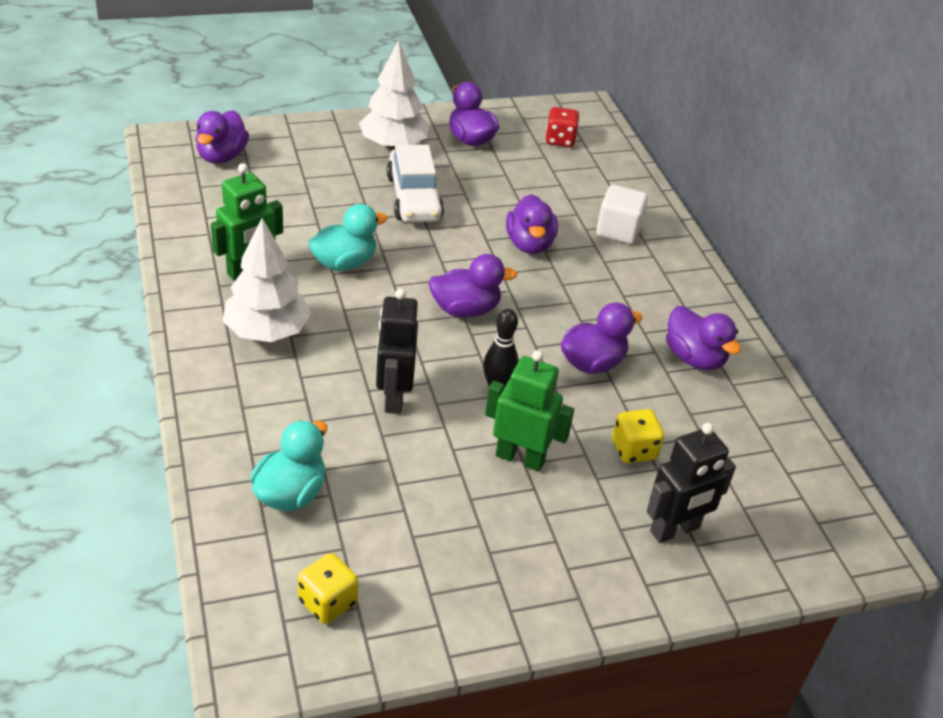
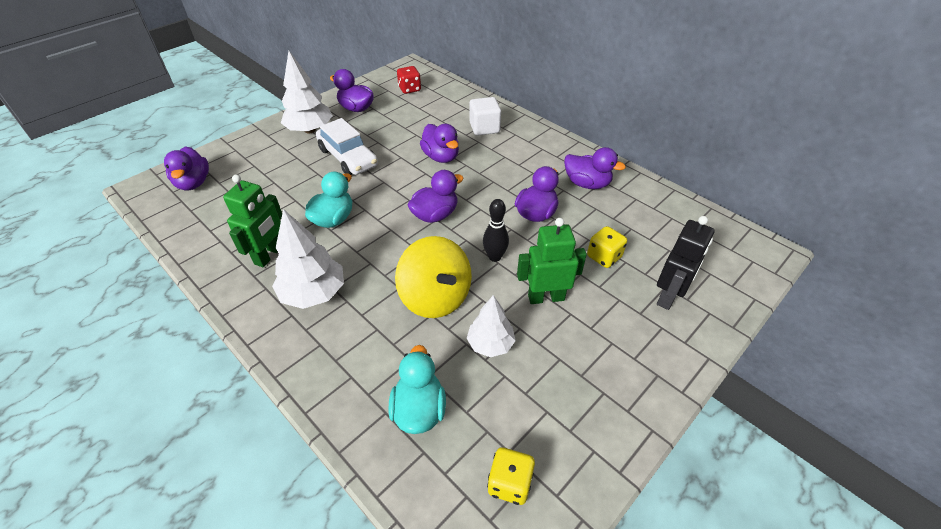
camera: 25 degrees left, 5 degrees up
black robot [376,288,418,414] -> yellow spinning top [395,236,472,318]
none -> white tree [467,295,516,357]

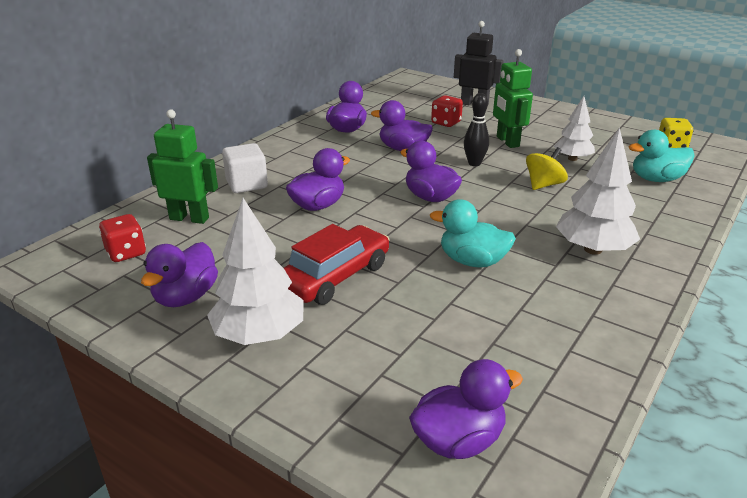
camera: 100 degrees left, 15 degrees down
green robot [223,174,282,267] -> green robot moved to [147,109,218,224]
white car [316,118,378,175] -> red car [284,224,390,305]
yellow spinning top [395,236,472,318] -> yellow spinning top [526,147,568,190], size x0.59
yellow dice [587,226,627,268] -> red dice [431,95,463,127]

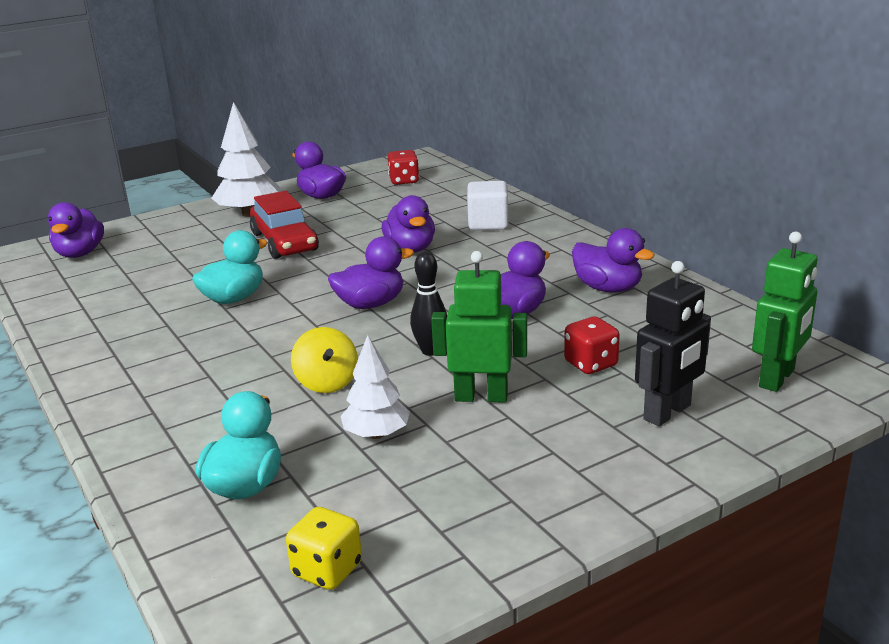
camera: 115 degrees right, 5 degrees down
green robot [147,109,218,224] -> green robot moved to [752,232,817,392]
white tree [556,127,640,255] -> none

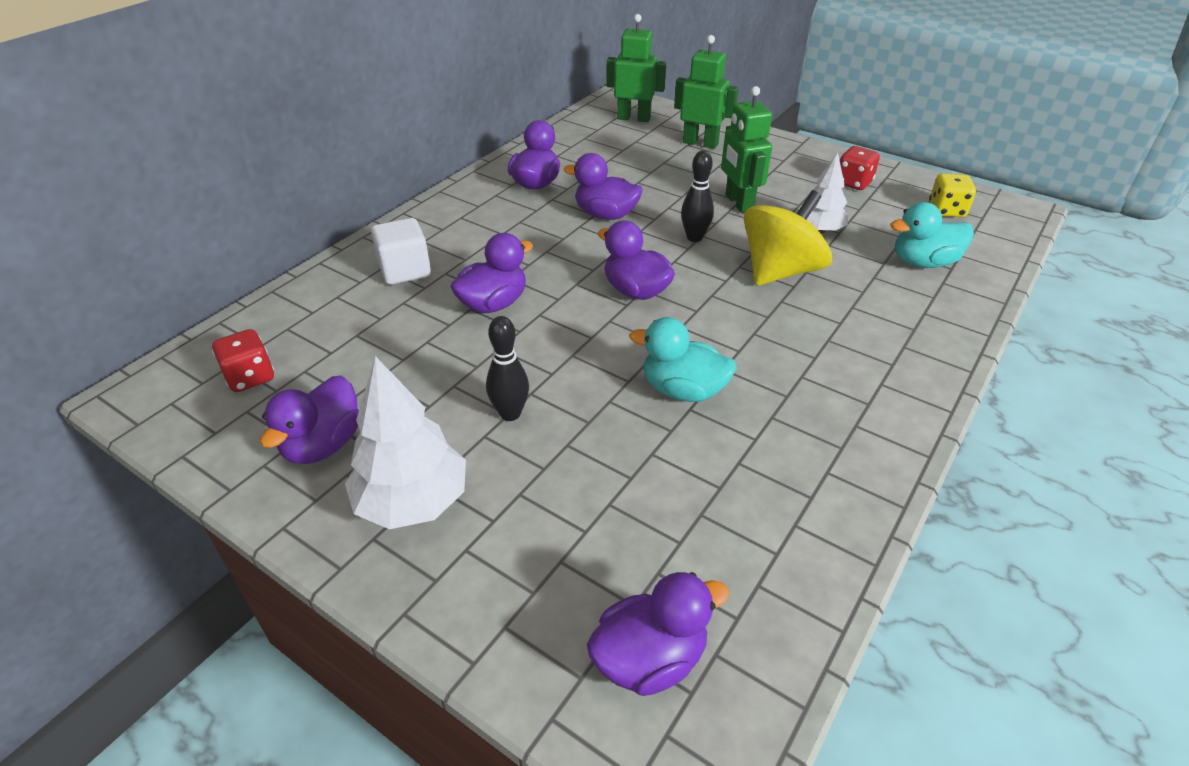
camera: 115 degrees left, 15 degrees up
red car [250,191,319,259] -> black bowling pin [486,316,529,421]
yellow spinning top [291,327,358,393] -> yellow spinning top [744,190,832,286], size x1.68
red dice [564,317,620,374] -> red dice moved to [840,146,880,190]
black robot [635,261,711,426] -> green robot [674,35,739,149]

